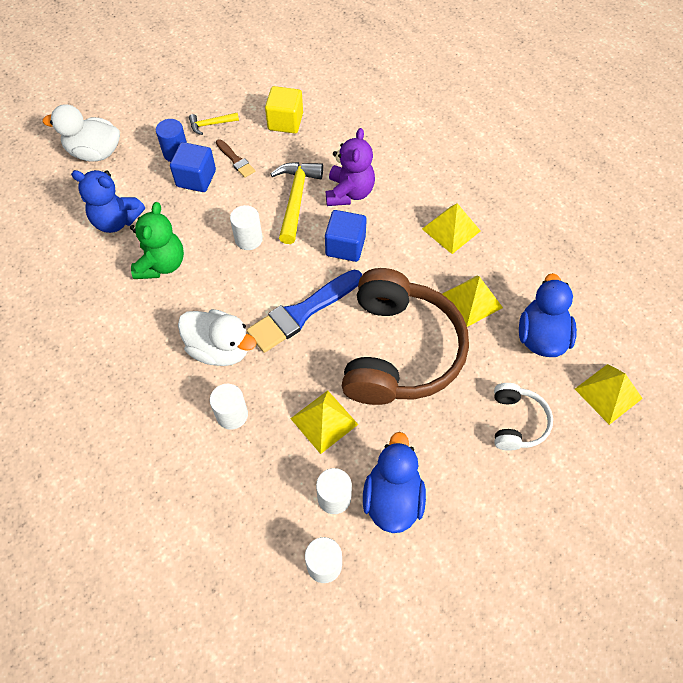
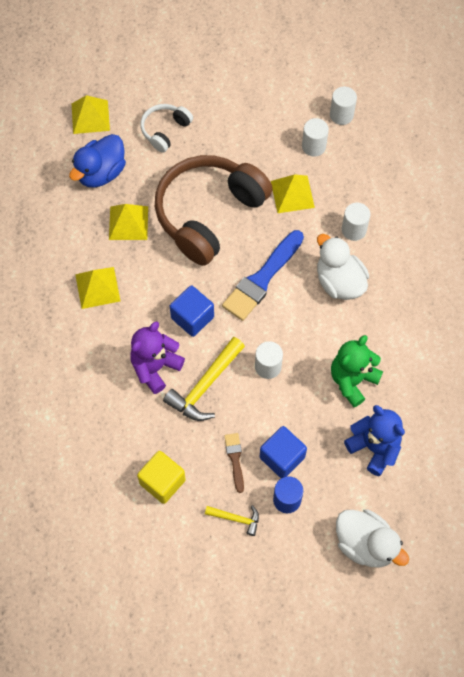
camera: 150 degrees left, 5 degrees up
blue brush [247,270,362,353] -> blue brush turned 135 degrees clockwise [222,230,304,321]
blue duck [363,432,426,533] -> none

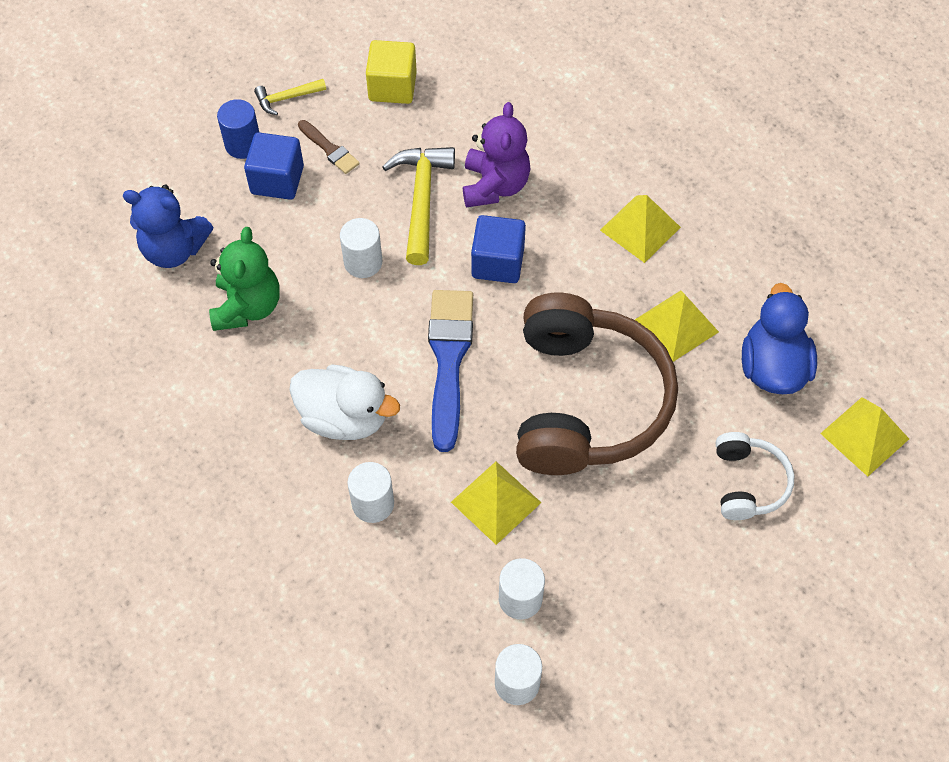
camera: 145 degrees right, 5 degrees down
white duck [336,509,409,568] -> none

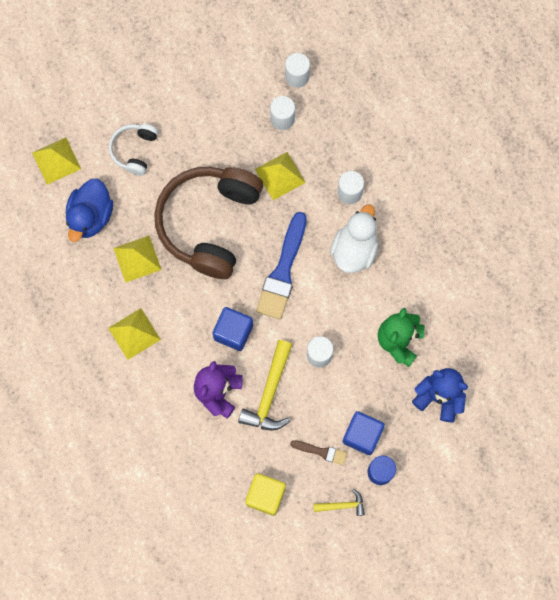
camera: 165 degrees left, 15 degrees up
white duck [289,365,400,440] -> white duck turned 75 degrees clockwise [330,204,379,273]
brown brush [298,120,360,174] -> brown brush turned 135 degrees clockwise [290,440,347,465]

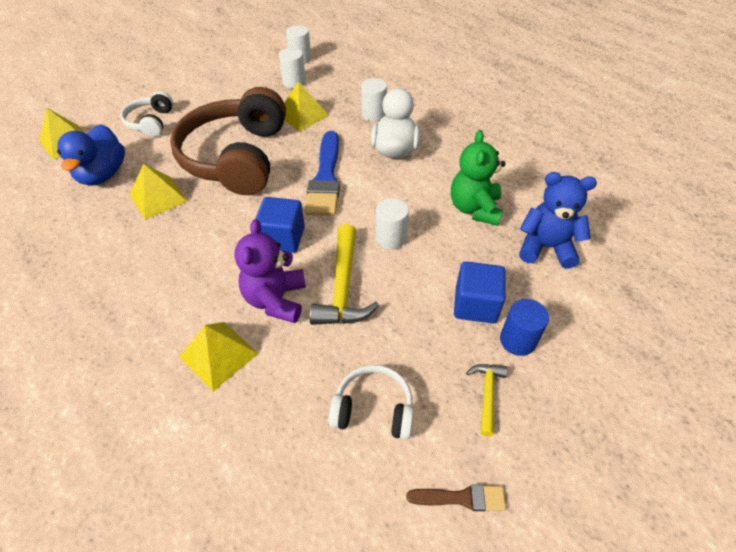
camera: 15 degrees left, 25 degrees down
yellow pyramid [108,308,161,360] -> yellow pyramid moved to [179,322,258,391]
yellow cube [245,473,286,516] -> white headphones [328,365,414,440]
brown brush [290,440,347,465] -> brown brush moved to [406,484,506,511]
yellow hammer [313,489,365,516] -> yellow hammer turned 60 degrees counterclockwise [466,364,507,436]

